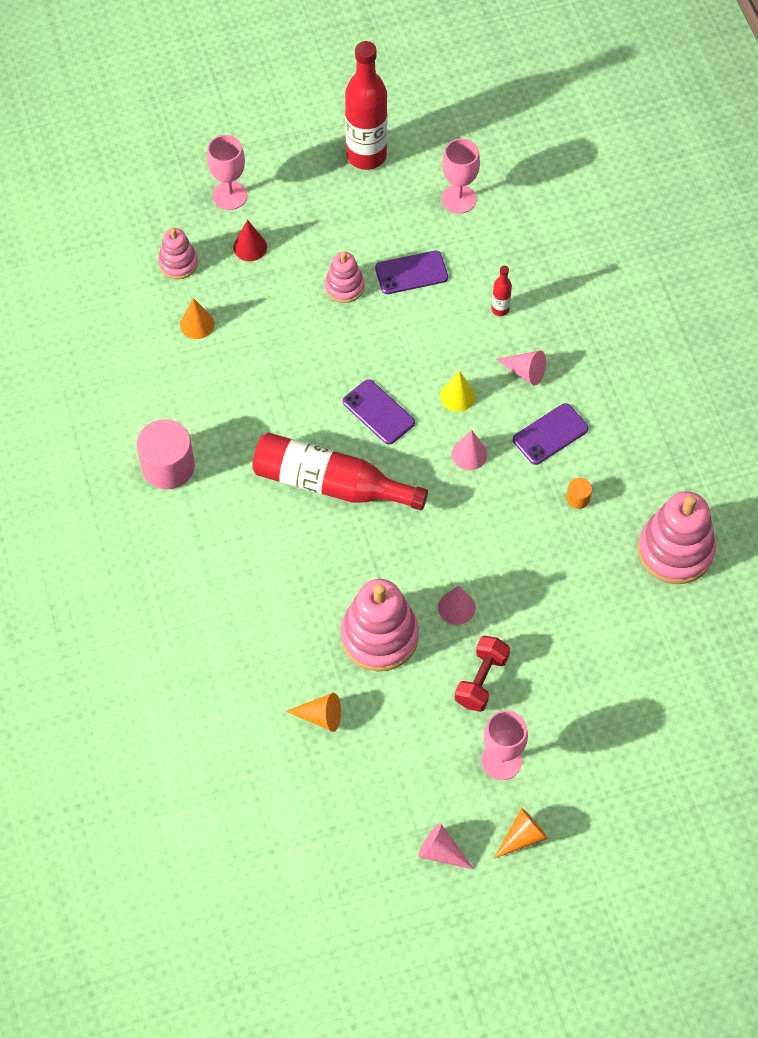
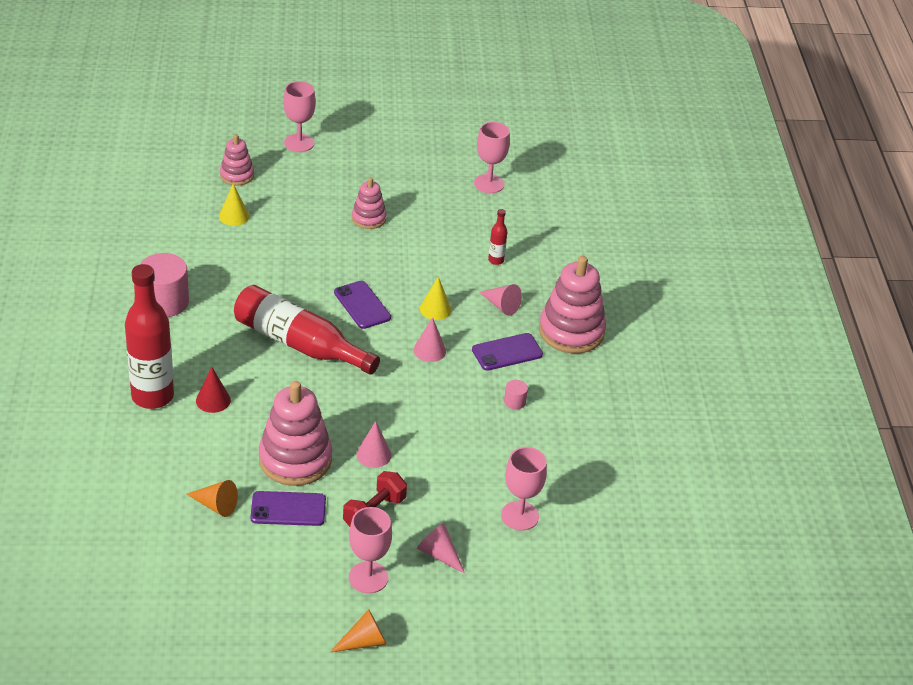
camera: 10 degrees right, 20 degrees down
orange cone [180,298,214,339] -> yellow cone [219,184,249,226]
red cone [233,220,267,261] -> red cone moved to [196,367,231,413]
red bottle [345,41,387,170] -> red bottle moved to [125,264,174,409]
purple phone [375,251,448,294] -> purple phone moved to [250,491,326,526]
pink cone [418,823,475,870] -> pink cone moved to [417,523,465,574]
orange cylinder [566,478,592,509] -> pink cylinder [504,380,528,410]
pink stacking toy [638,491,716,584] -> pink stacking toy moved to [539,256,606,353]
none -> pink goblet [501,447,547,531]

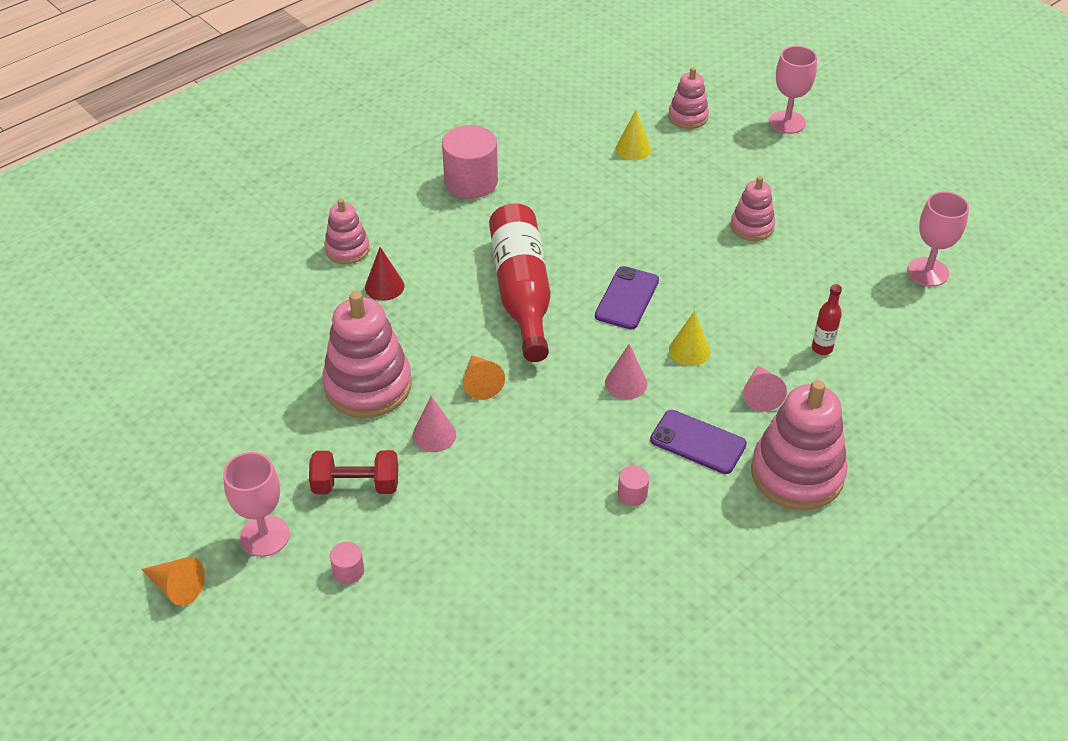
camera: 55 degrees right, 5 degrees up
red bottle [125,264,174,409] -> pink stacking toy [324,199,370,264]
orange cone [186,480,238,517] -> orange cone moved to [463,355,505,400]
purple phone [250,491,326,526] -> none
pink cone [417,523,465,574] -> pink cylinder [330,542,364,584]
pink goblet [501,447,547,531] -> none

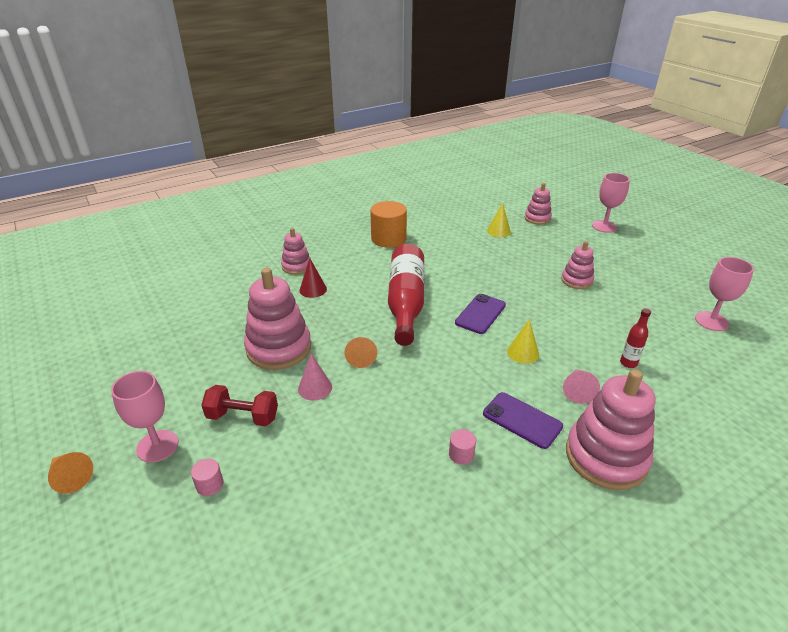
camera: 10 degrees right, 10 degrees down
pink cylinder [442,125,498,199] -> orange cylinder [370,201,407,248]
pink cone [605,344,647,400] -> none

